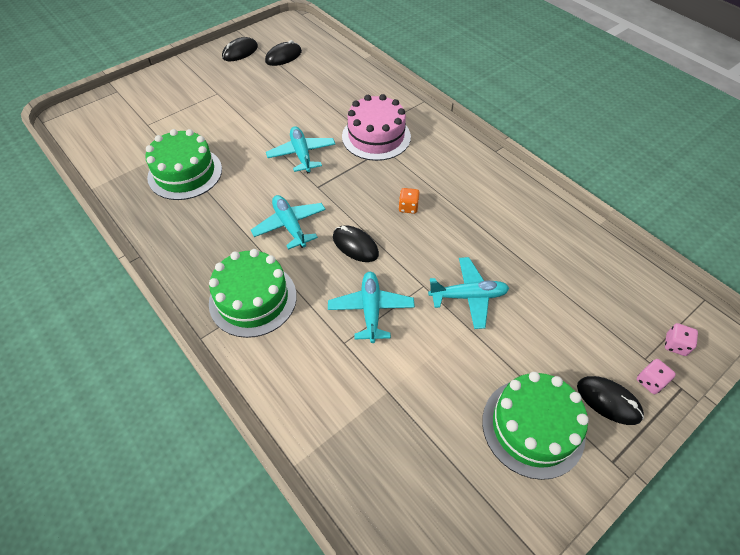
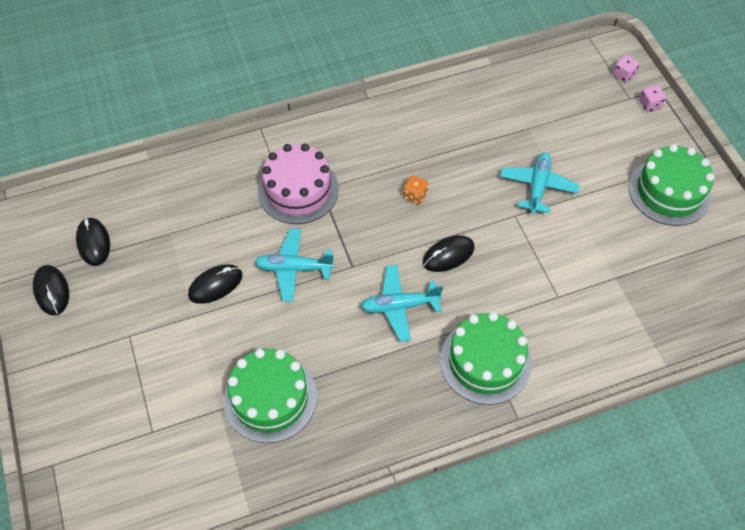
camera: 70 degrees left, 5 degrees up
turquoise plane [328,272,415,343] -> none
black mouse [577,376,644,425] -> black mouse moved to [188,264,243,304]

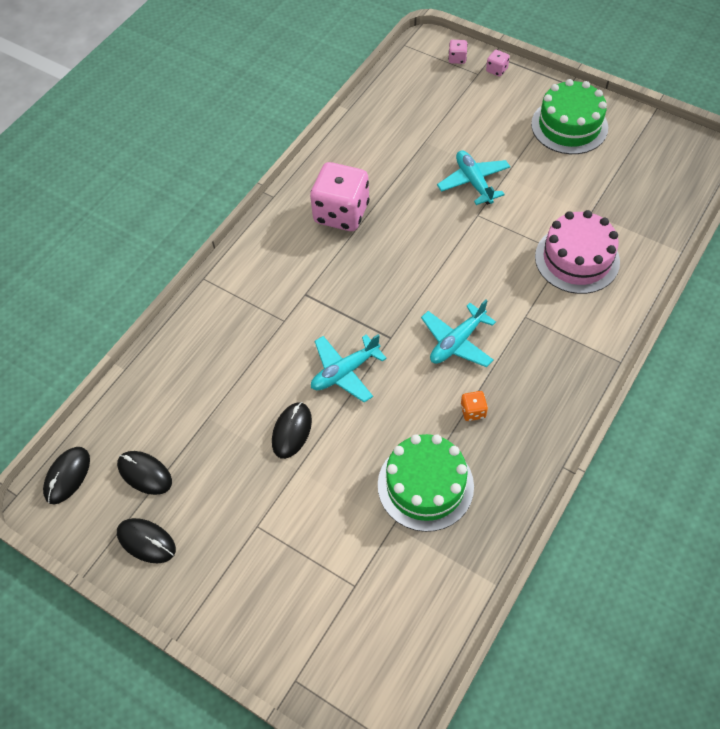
camera: 35 degrees left, 0 degrees up
pink cake [258,144,339,224] -> pink cake moved to [535,210,620,294]
orange dice [403,175,428,204] -> orange dice moved to [461,391,488,421]
black mouse [423,235,475,272] -> black mouse moved to [43,447,90,505]
green cake [440,312,531,405] -> none
none -> pink dice [310,162,369,231]

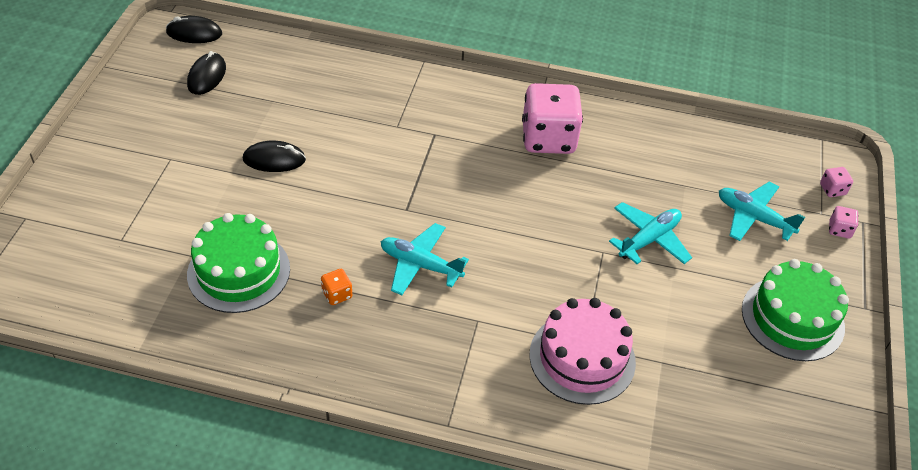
camera: 65 degrees right, 10 degrees down
black mouse [117,518,176,563] -> none
turquoise plane [311,334,387,403] -> turquoise plane moved to [719,182,805,241]

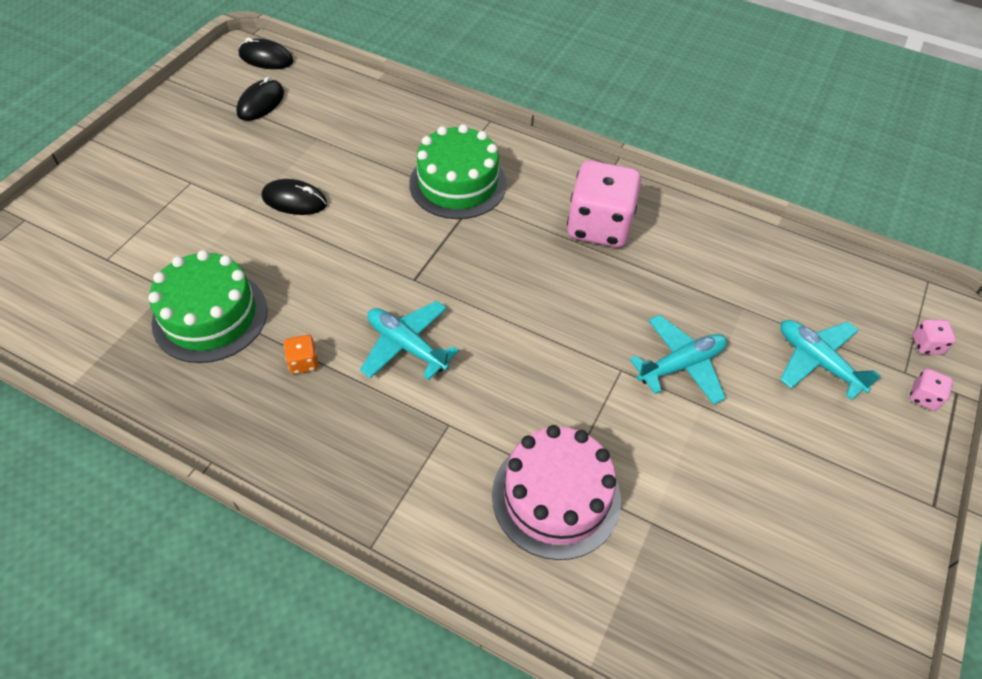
camera: 15 degrees right, 5 degrees up
green cake [742,259,849,361] -> green cake moved to [409,124,507,219]

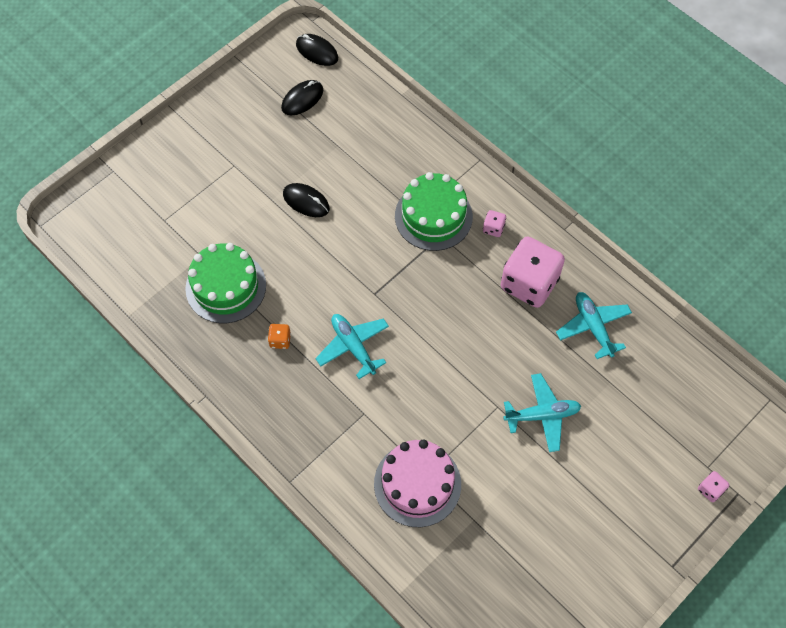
camera: 20 degrees right, 10 degrees up
turquoise plane [780,320,881,400] -> turquoise plane moved to [556,292,632,359]
pink dice [913,319,956,355] -> pink dice moved to [483,210,506,237]

